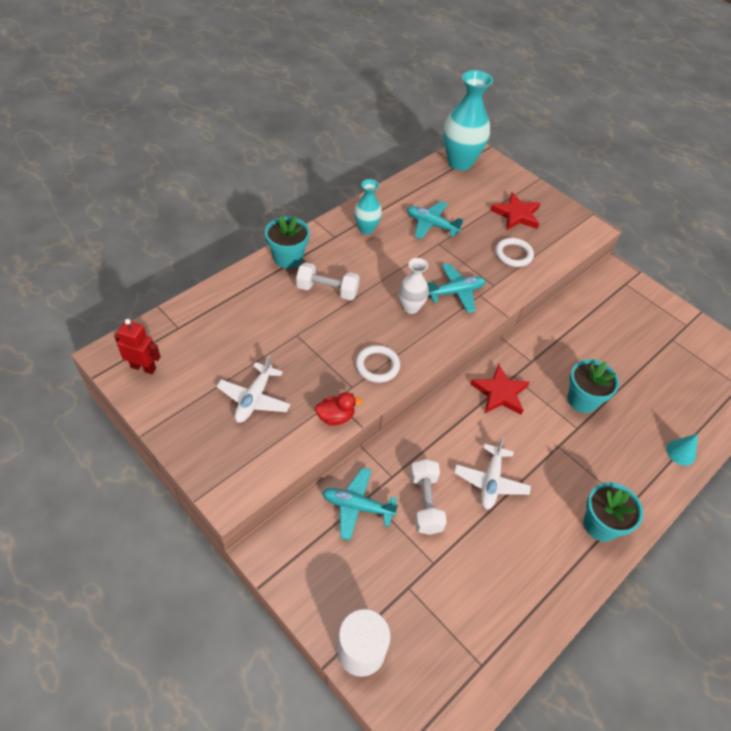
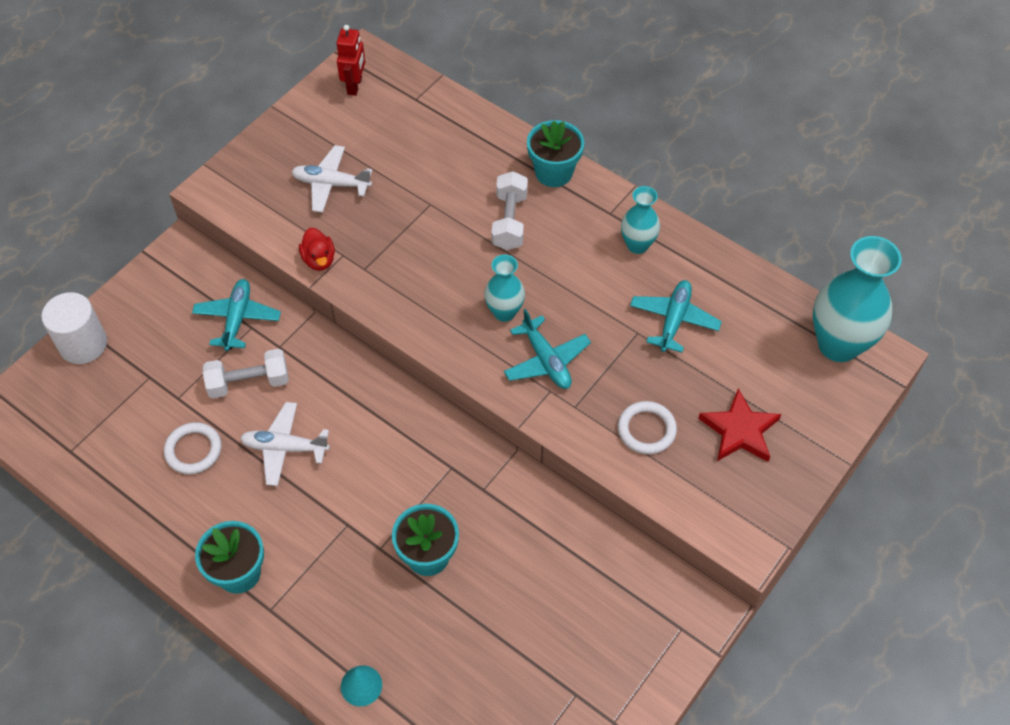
camera: 85 degrees right, 5 degrees up
white ring [356,345,400,383] -> white ring moved to [164,422,221,474]
white vase [399,258,429,314] -> turquoise vase [484,255,525,322]
red star [470,364,530,415] -> none

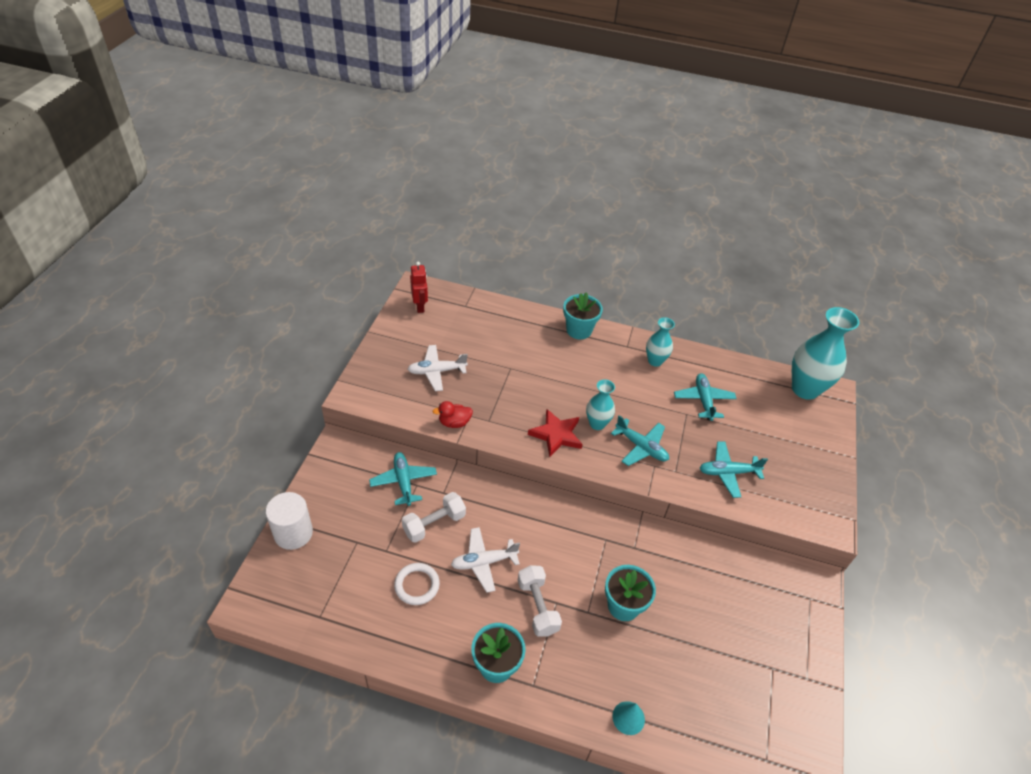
camera: 25 degrees left, 10 degrees down
red duck [299,228,335,271] -> red duck turned 120 degrees clockwise [432,401,473,428]
white dumbbell [492,171,528,250] -> white dumbbell moved to [518,565,562,637]
white ring [618,401,677,454] -> turquoise plane [699,442,768,498]
red star [698,388,781,462] -> red star moved to [528,409,583,457]

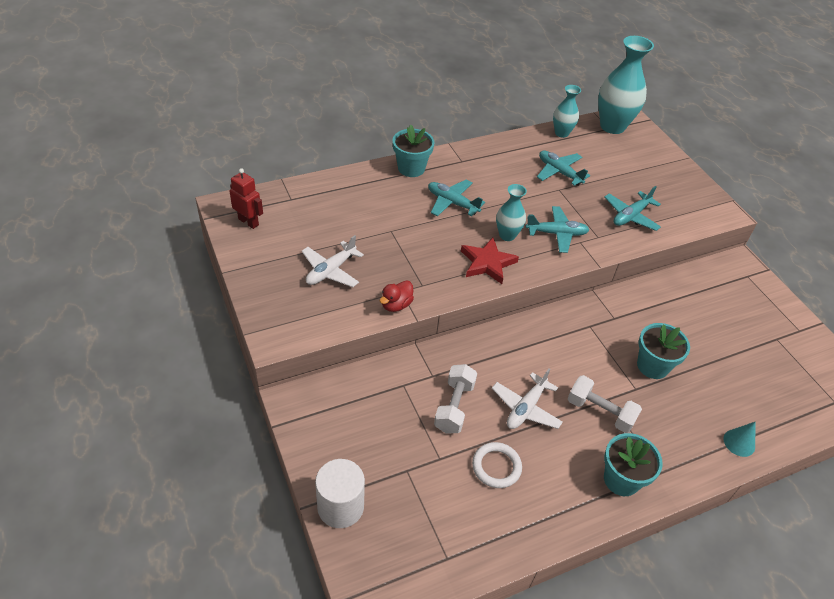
camera: 40 degrees left, 0 degrees up
turquoise plane [369,452,437,506] -> turquoise plane moved to [428,180,485,216]
turquoise vase [646,317,675,367] -> turquoise vase moved to [553,85,581,138]

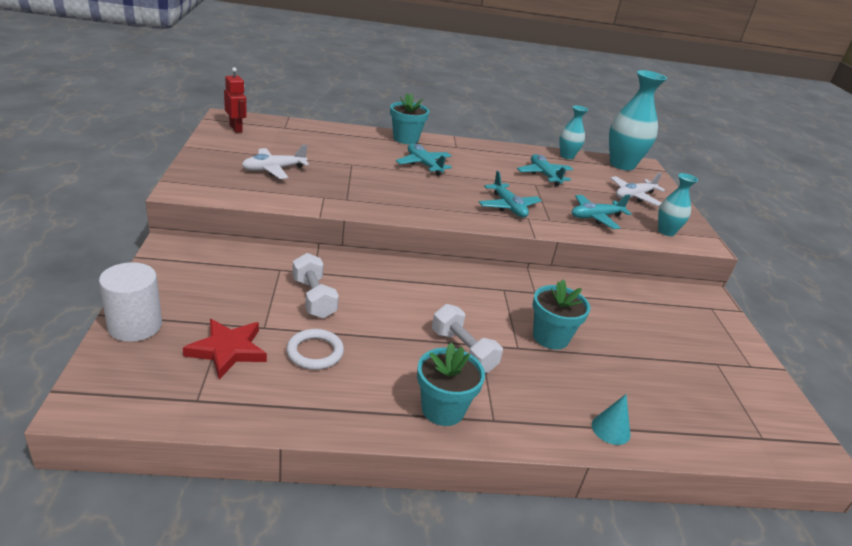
camera: 20 degrees right, 15 degrees down
red duck [380,280,414,312] -> none
white dumbbell [434,364,477,433] -> white dumbbell turned 60 degrees counterclockwise [292,253,339,318]
red star [461,238,519,284] -> red star moved to [183,319,267,379]
white plane [492,368,563,429] -> white plane moved to [611,173,665,206]
turquoise vase [496,184,527,241] -> turquoise vase moved to [658,173,698,236]
turquoise plane [526,206,590,253] -> turquoise plane turned 45 degrees clockwise [479,171,542,218]

